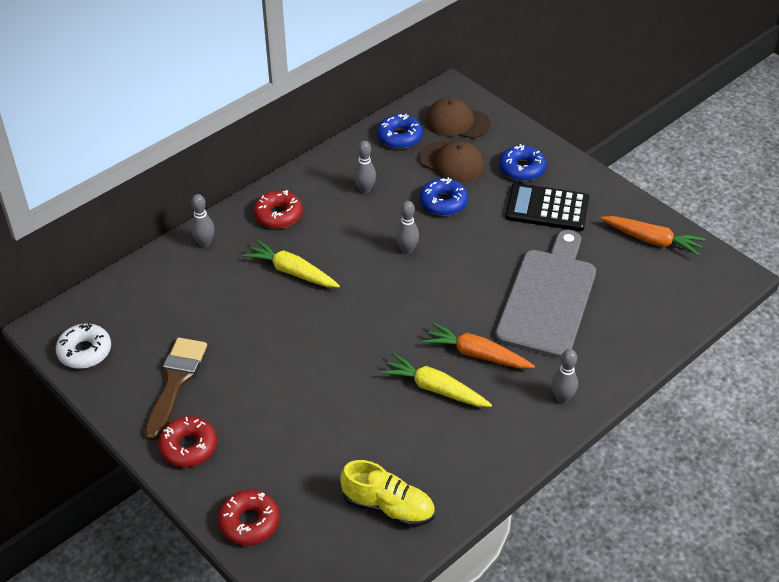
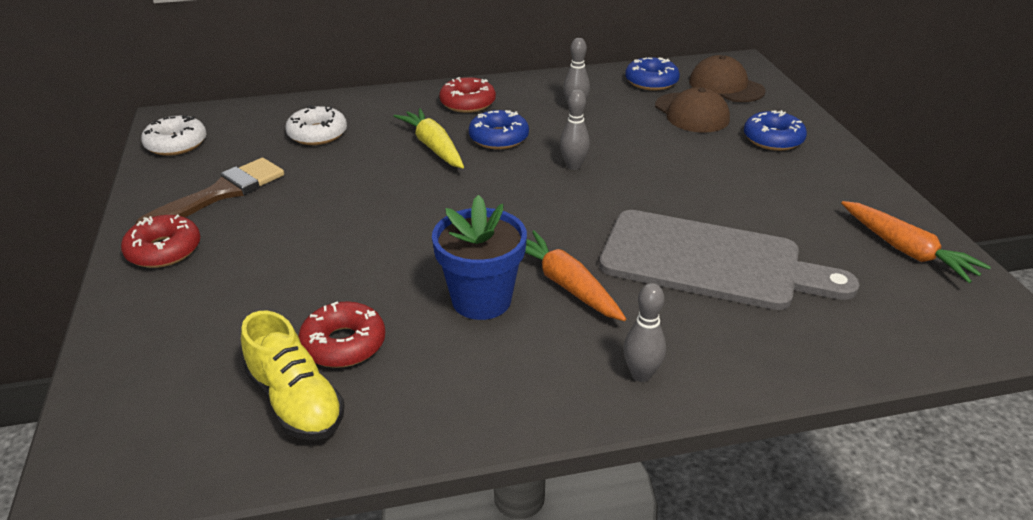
camera: 30 degrees right, 10 degrees down
grey bowling pin [191,194,214,248] -> none
red donut [218,490,280,545] -> red donut moved to [298,301,385,368]
yellow carrot [381,353,492,407] -> blue flower pot [432,195,527,320]
blue donut [420,177,468,216] -> blue donut moved to [469,110,529,149]
grey cutting board [495,230,596,359] -> grey cutting board turned 60 degrees clockwise [599,210,860,310]
black calculator [505,183,589,231] -> none
none -> white donut [285,105,347,145]

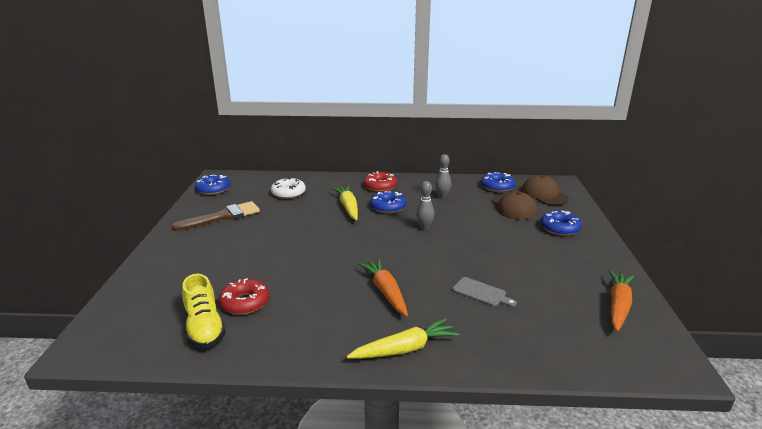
camera: 15 degrees right, 10 degrees down
red donut [121,215,201,268] -> none
white donut [141,115,207,156] -> blue donut [195,175,231,195]
blue flower pot [432,195,527,320] -> none
grey cutting board [599,210,860,310] -> grey cutting board [452,277,517,307], size x0.41
grey bowling pin [623,283,666,382] -> yellow carrot [347,318,459,359]
orange carrot [841,201,991,283] -> orange carrot turned 135 degrees counterclockwise [609,270,634,332]

